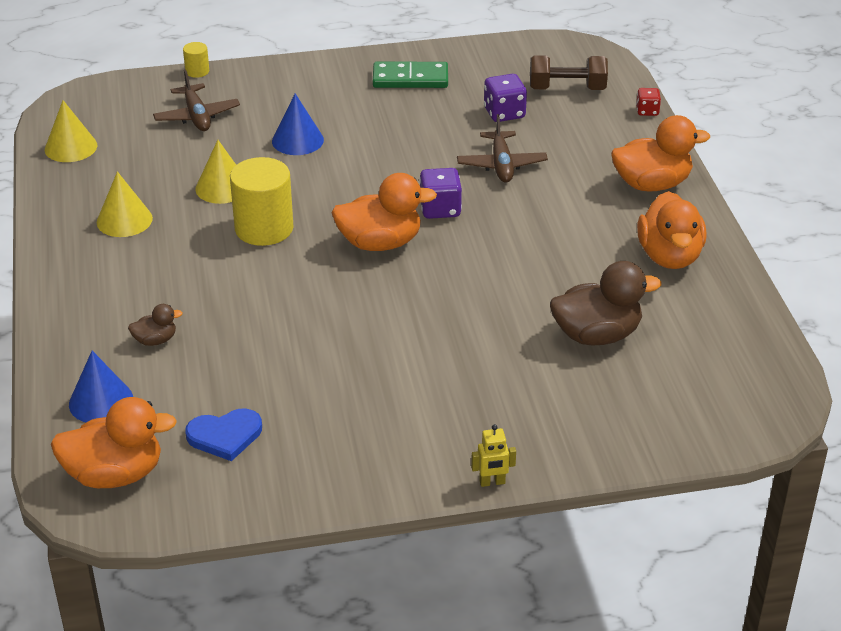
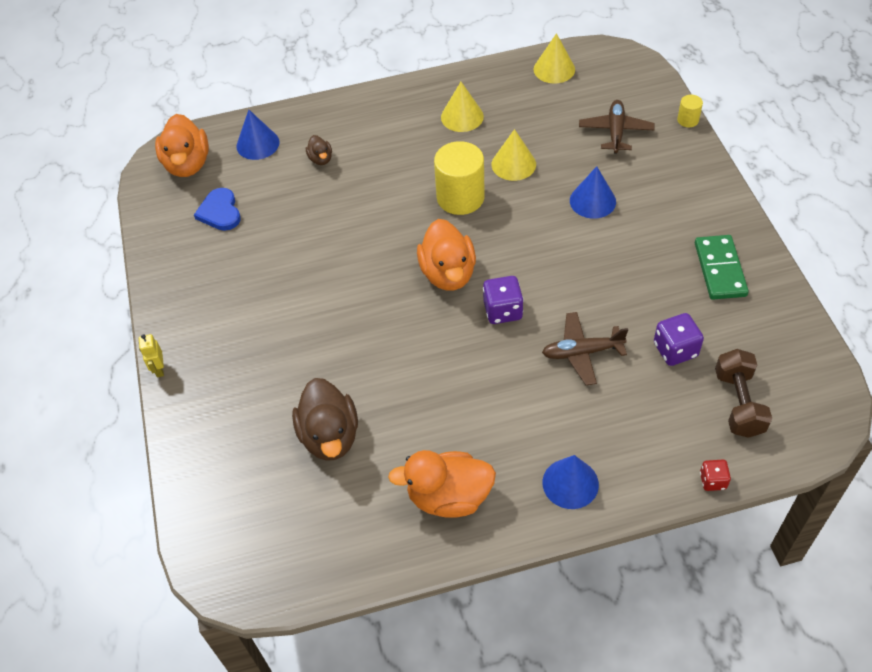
camera: 90 degrees right, 15 degrees up
brown plane [153,69,240,131] -> brown plane turned 120 degrees clockwise [579,100,655,154]
orange duck [611,115,710,191] -> blue cone [543,455,599,509]

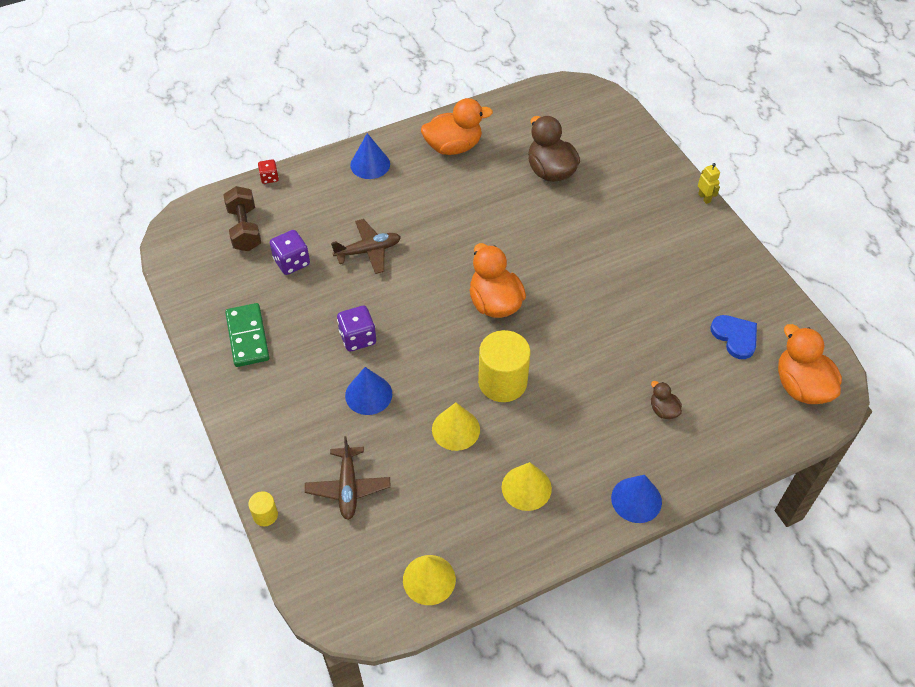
camera: 165 degrees right, 0 degrees up
blue cone [236,110,280,160] -> blue cone moved to [611,475,662,523]
purple dice [483,276,524,324] -> purple dice moved to [337,306,376,351]

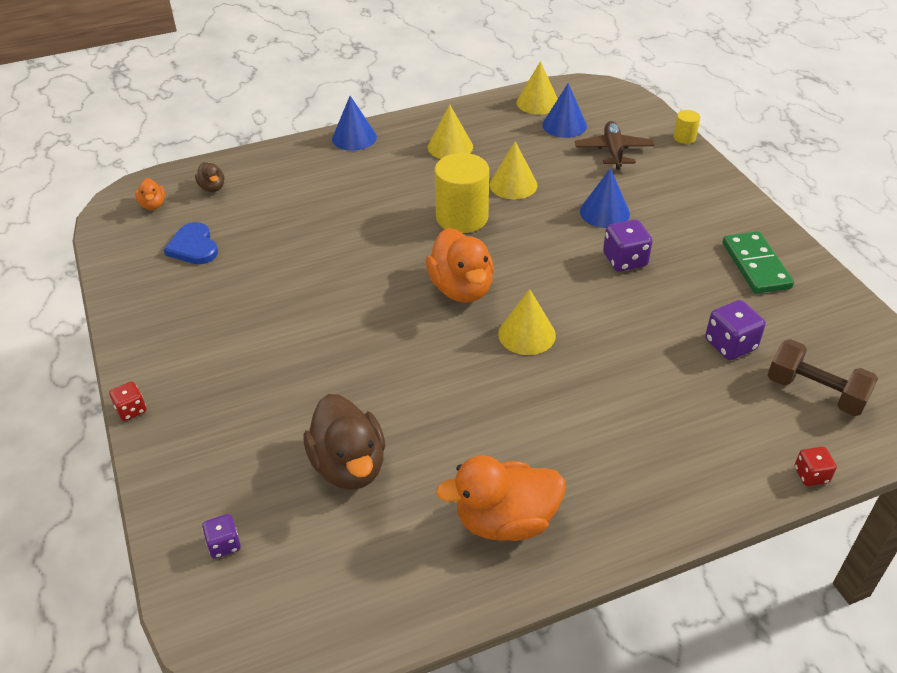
camera: 175 degrees left, 10 degrees down
brown dumbbell [223,186,261,251] -> brown dumbbell turned 45 degrees counterclockwise [768,339,878,416]
brown plane [331,219,401,274] -> none
blue cone [350,133,390,179] -> blue cone moved to [542,83,587,138]
brown duck [651,381,682,419] -> brown duck moved to [195,162,224,192]
yellow robot [698,163,720,204] -> red dice [109,381,147,421]
orange duck [778,324,842,404] -> orange duck [135,178,165,210], size x0.49
none -> purple dice [202,514,241,559]
none -> yellow cone [498,289,556,355]

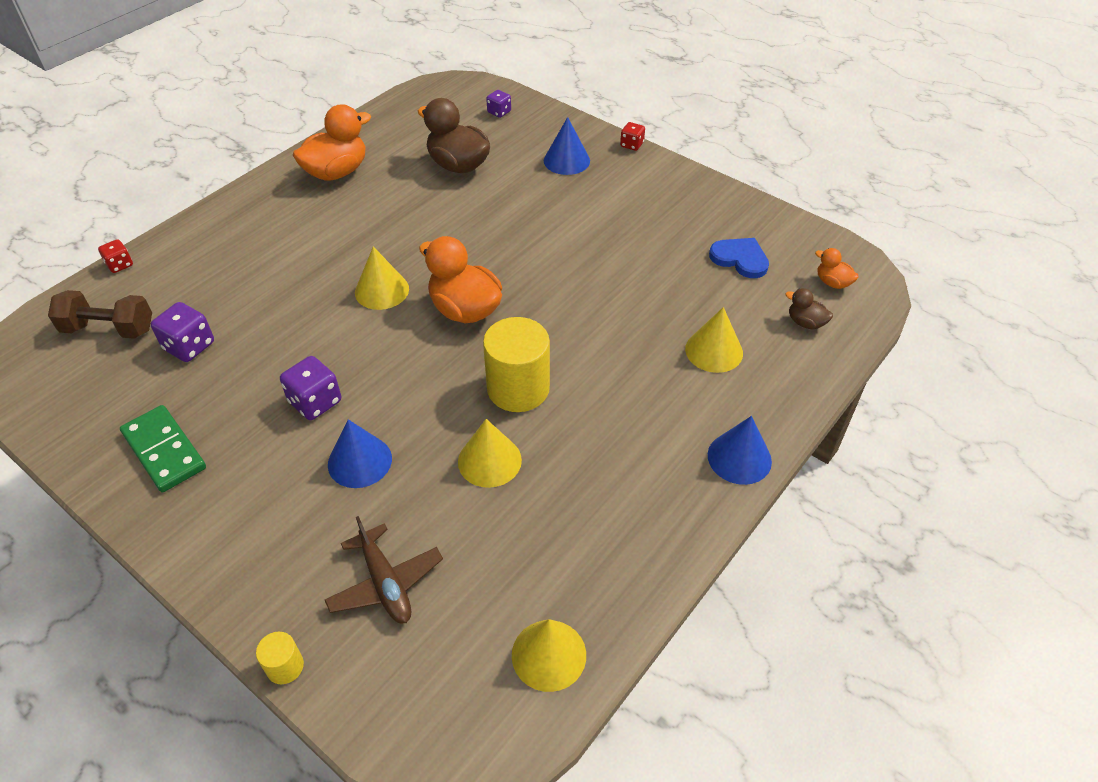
camera: 150 degrees right, 5 degrees up
yellow cone [428,104,473,159] -> yellow cone moved to [685,307,743,373]
blue cone [542,83,587,138] -> blue cone moved to [544,117,590,175]

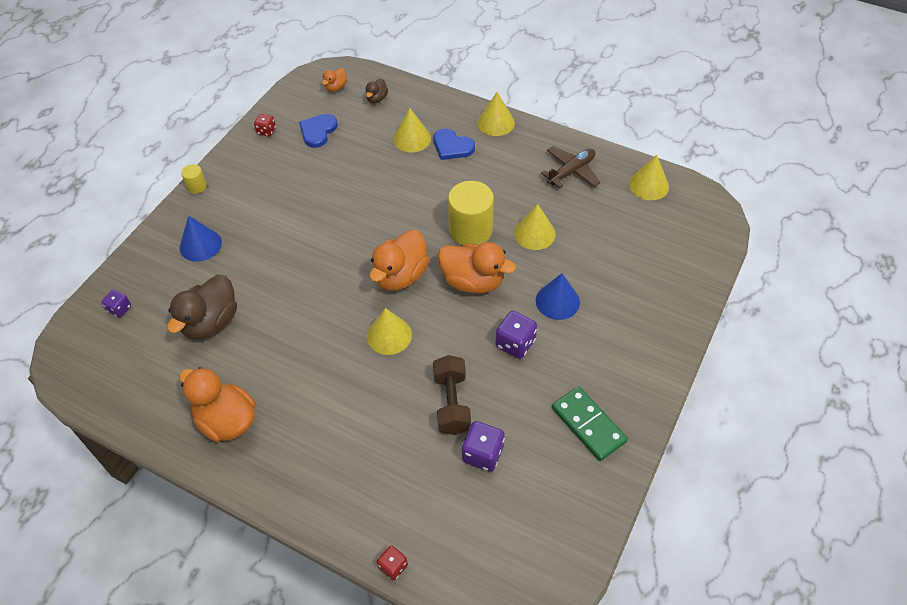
camera: 100 degrees left, 5 degrees up
brown dumbbell [48,290,152,339] -> brown dumbbell moved to [433,355,471,435]
green domino [120,405,206,492] -> green domino turned 75 degrees counterclockwise [552,386,628,461]
yellow cylinder [256,632,304,684] -> yellow cylinder moved to [181,164,207,194]
brown plane [325,516,443,624] -> brown plane moved to [541,146,601,188]
red dice [620,122,645,151] -> red dice moved to [254,114,276,137]
blue cone [708,416,772,485] -> yellow cone [477,92,515,136]
none -> blue heart [433,129,475,160]
none -> orange duck [438,242,516,293]

